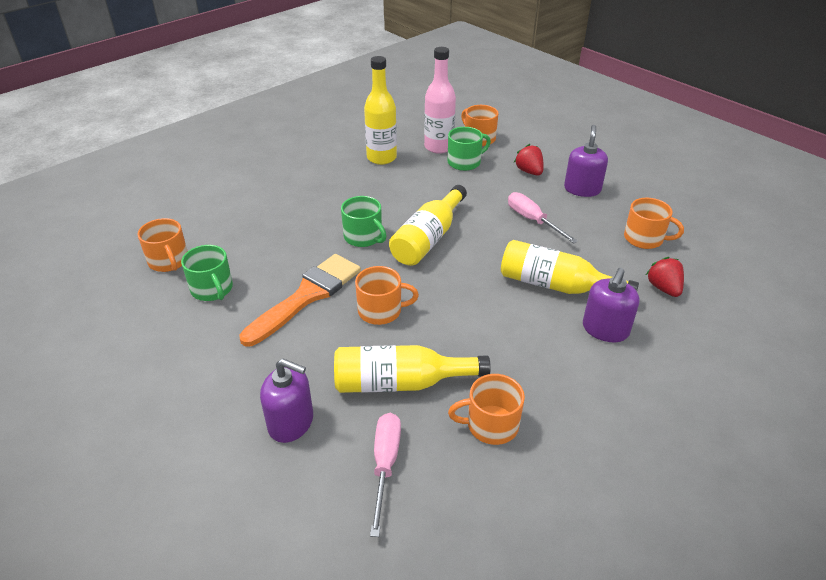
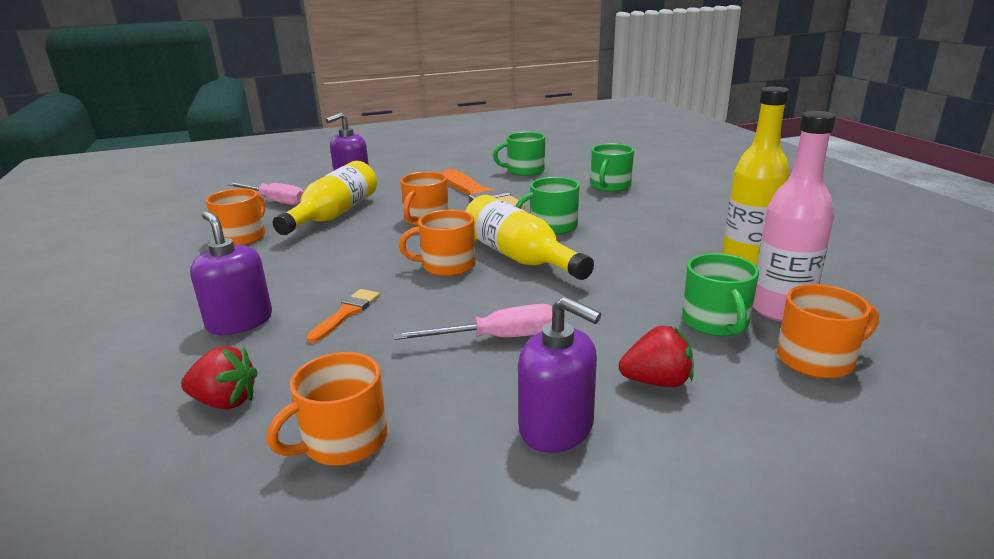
camera: 115 degrees right, 15 degrees down
orange mug [137,218,187,272] -> orange mug moved to [399,210,476,276]
yellow bottle [501,240,639,294] -> orange brush [306,289,380,343]
none -> green mug [591,143,634,192]

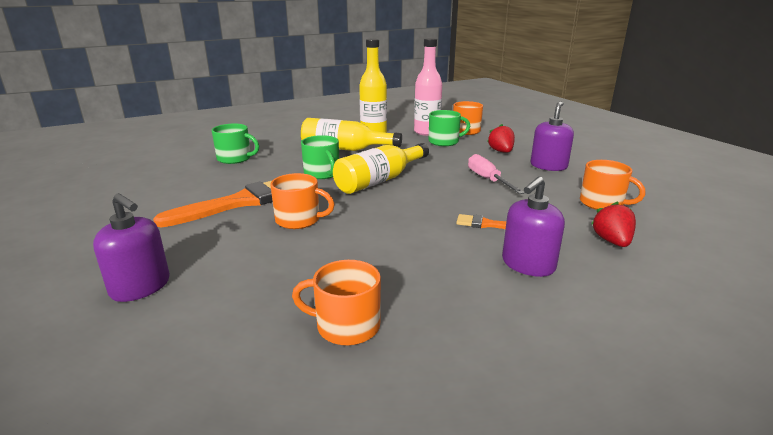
camera: 100 degrees left, 0 degrees up
pink screwdriver [227,183,304,206] -> none
yellow bottle [273,161,377,235] -> yellow bottle moved to [301,118,402,151]
orange mug [399,210,476,276] -> none
green mug [493,132,545,176] -> none

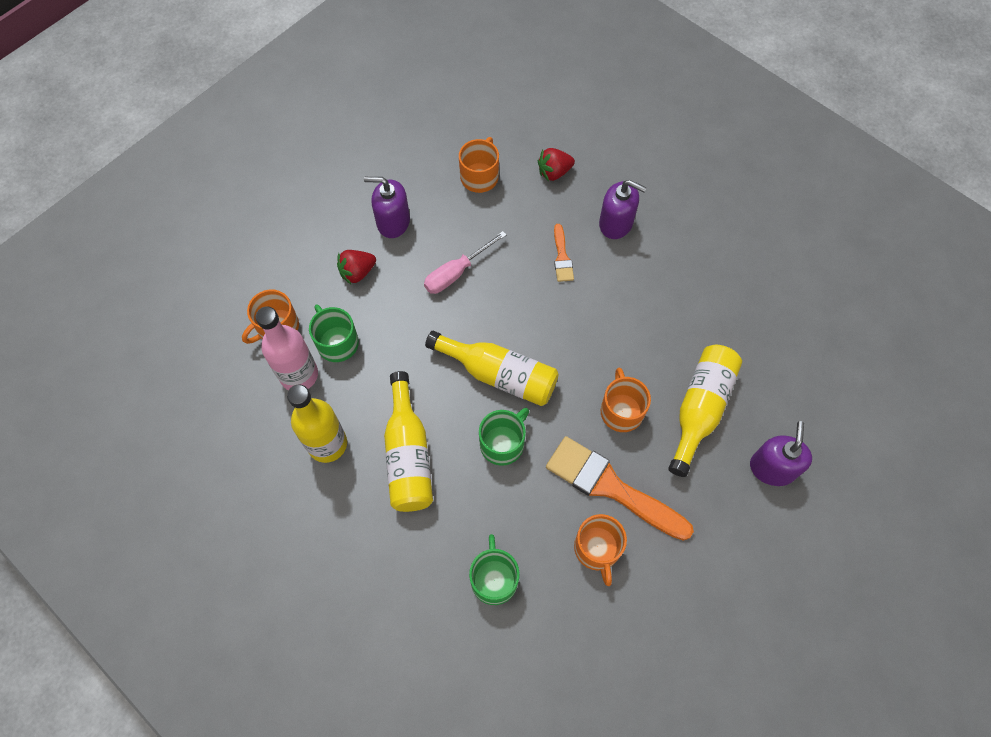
camera: 110 degrees left, 40 degrees up
orange mug [292,260,381,346] -> orange mug moved to [574,514,627,586]
none -> yellow bottle [668,345,742,477]

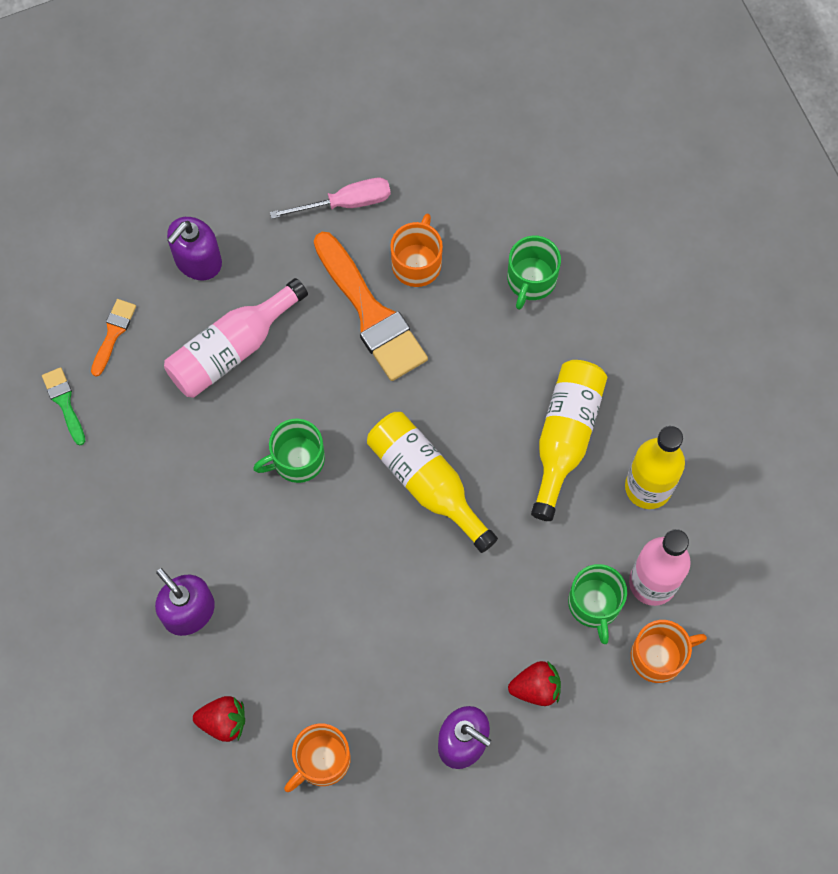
camera: 155 degrees left, 5 degrees up
pink screwdriver [424,231,507,294] -> pink screwdriver moved to [270,178,391,219]
green mug [479,408,529,466] -> green mug moved to [253,418,325,483]
orange brush [554,224,574,282] -> orange brush moved to [91,299,136,377]
orange mug [601,367,651,432] -> none
yellow bottle [668,345,742,477] -> pink bottle [164,278,308,398]
none -> green brush [42,367,85,446]

